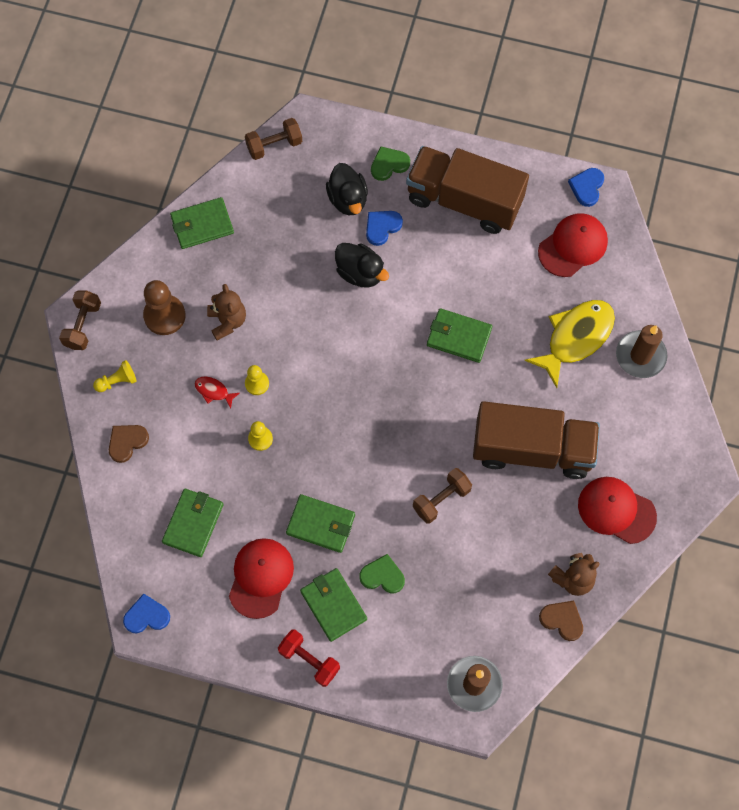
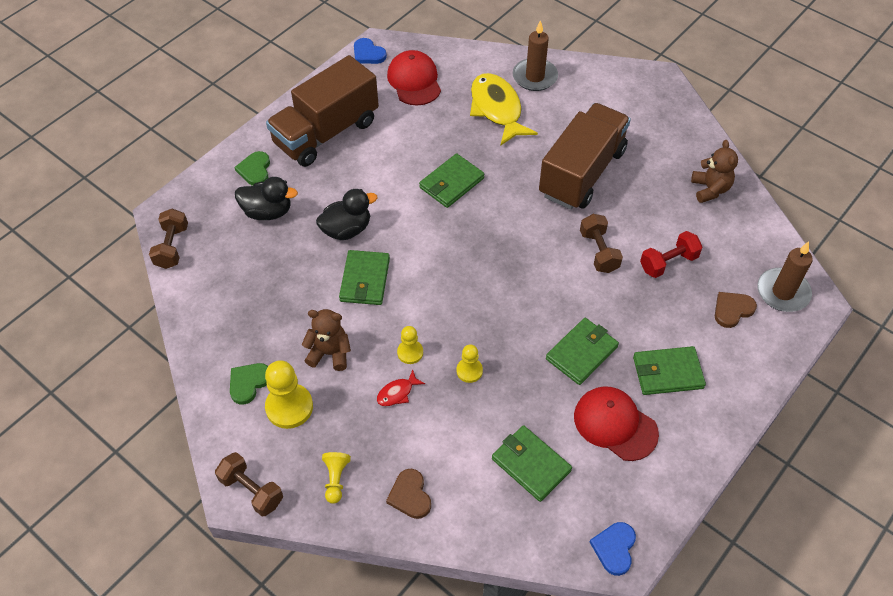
camera: 65 degrees left, 15 degrees down
brown pawn [143,280,186,335] -> yellow pawn [265,360,313,429]
green wallet [170,197,234,249] -> green wallet moved to [339,250,390,305]
red dumbbell [278,629,340,687] -> red dumbbell moved to [640,231,703,278]
green heart [359,554,405,593] -> green heart moved to [230,363,268,405]
blue heart [366,211,403,246] -> none
brown heart [539,601,583,641] -> brown heart moved to [715,292,757,328]
red cap [578,477,657,544] -> none

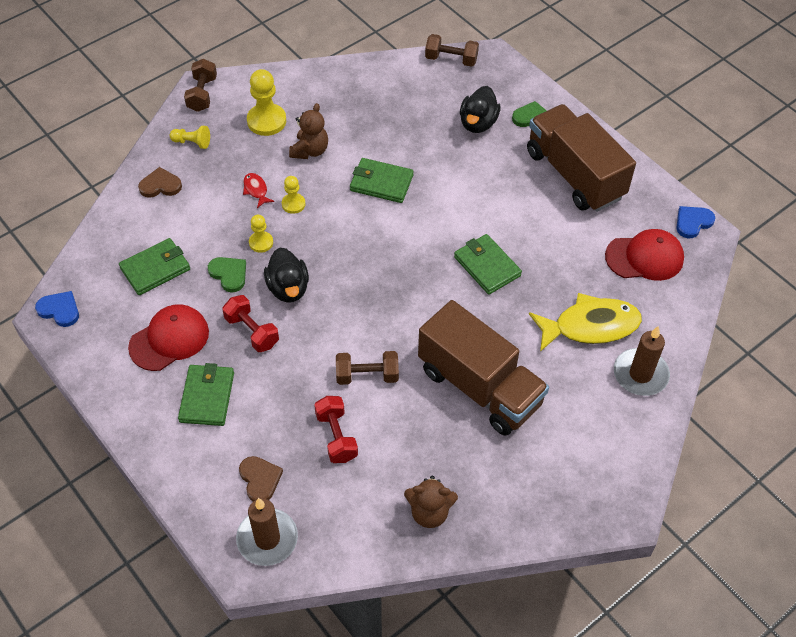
camera: 100 degrees right, 0 degrees up
brown dumbbell [215,452,283,516] -> brown dumbbell turned 45 degrees counterclockwise [184,59,217,112]
green heart [230,363,268,405] -> green heart moved to [208,257,246,293]
black duck [316,189,377,240] -> black duck moved to [264,248,309,303]
green wallet [546,318,619,385] -> red dumbbell [222,295,279,352]

